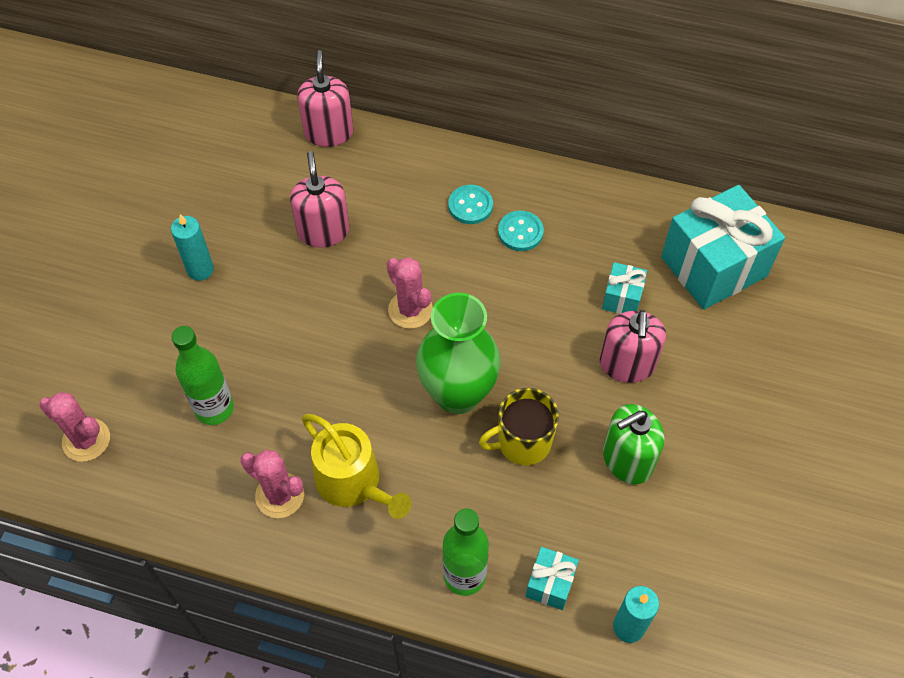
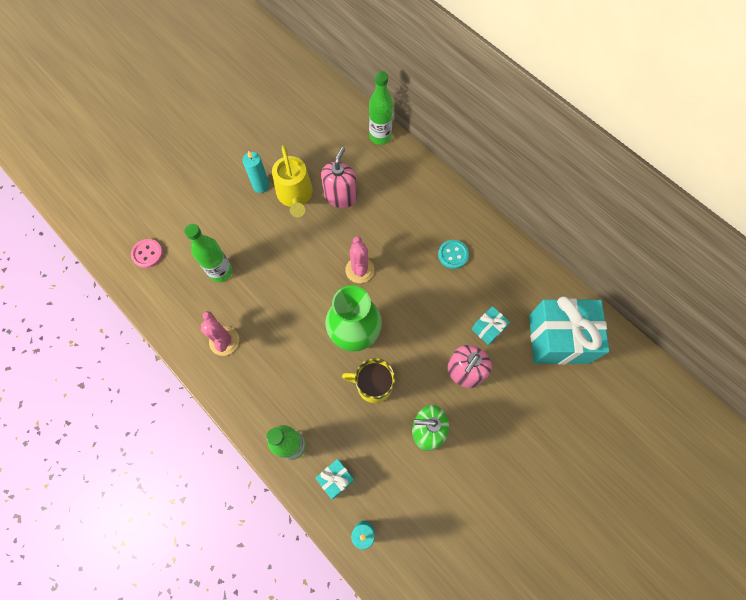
camera: 30 degrees right, 10 degrees up
pink cactus [40,392,110,462] -> pink button [131,239,163,268]
pink soap dispenser [297,50,353,147] -> green bottle [369,71,393,145]
yellow watering can [302,414,412,519] -> yellow watering can moved to [272,145,313,217]
turquoise button [448,185,493,224] -> none

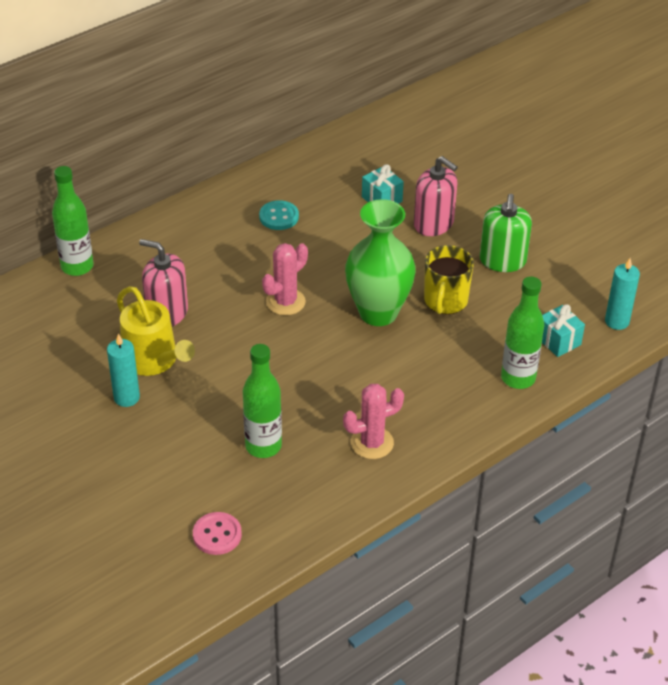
camera: 85 degrees left, 25 degrees down
yellow watering can [272,145,313,217] -> yellow watering can turned 60 degrees clockwise [117,286,195,376]
pink cactus [345,236,374,283] -> pink cactus turned 45 degrees counterclockwise [262,243,308,316]
turquoise gift [529,296,609,364] -> none

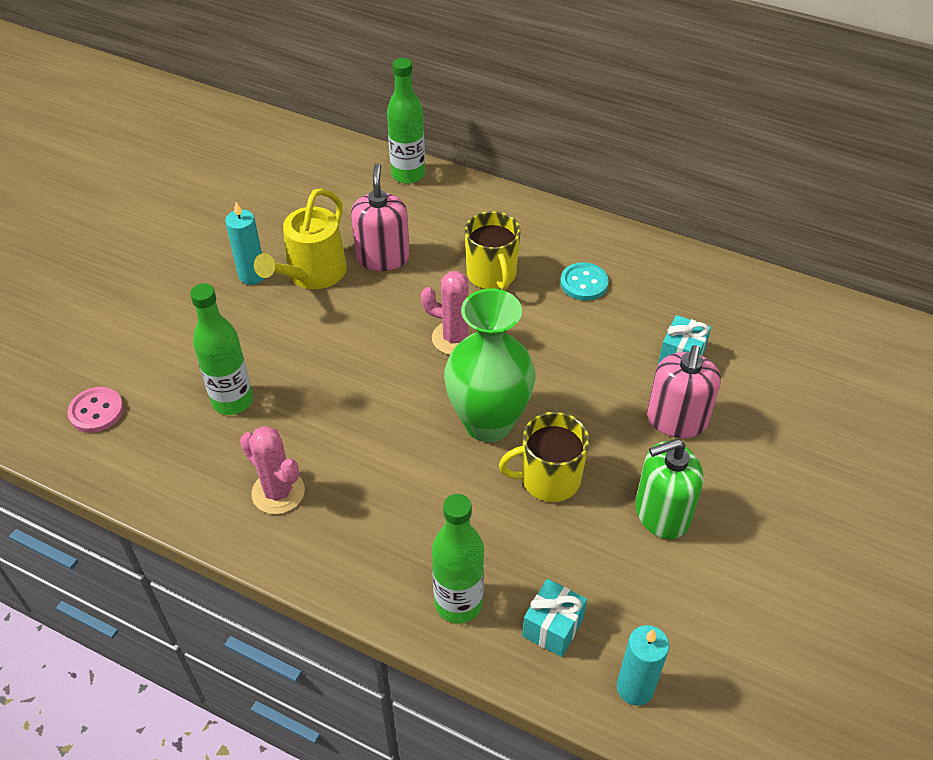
camera: 65 degrees right, 5 degrees up
none -> yellow mug [465,211,520,290]

